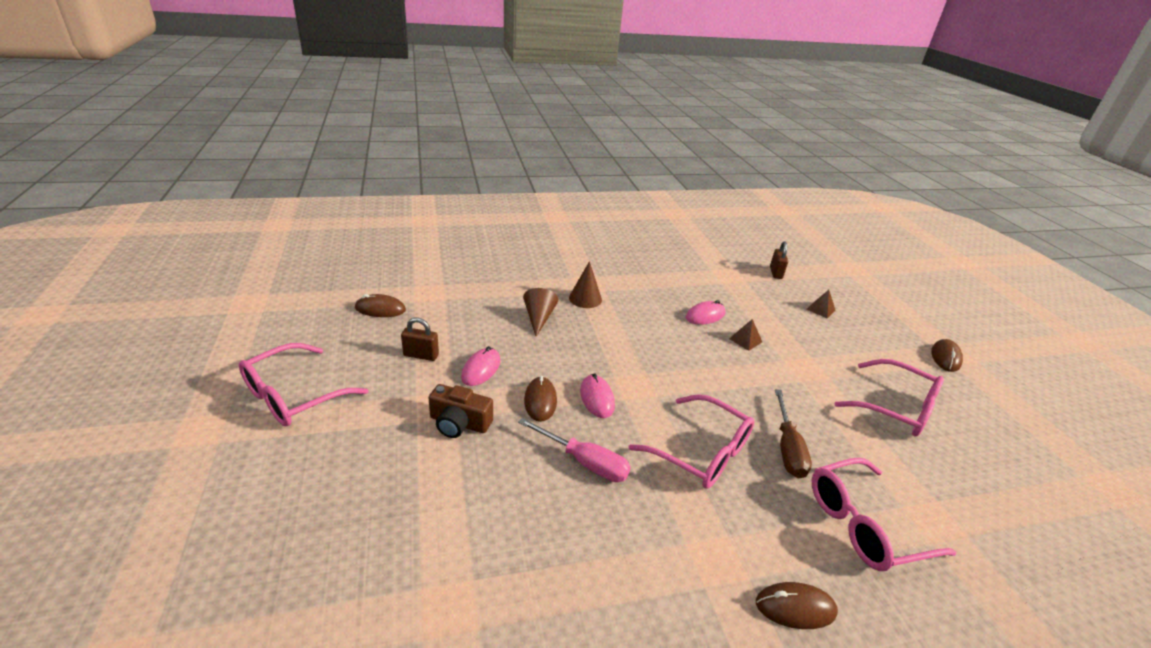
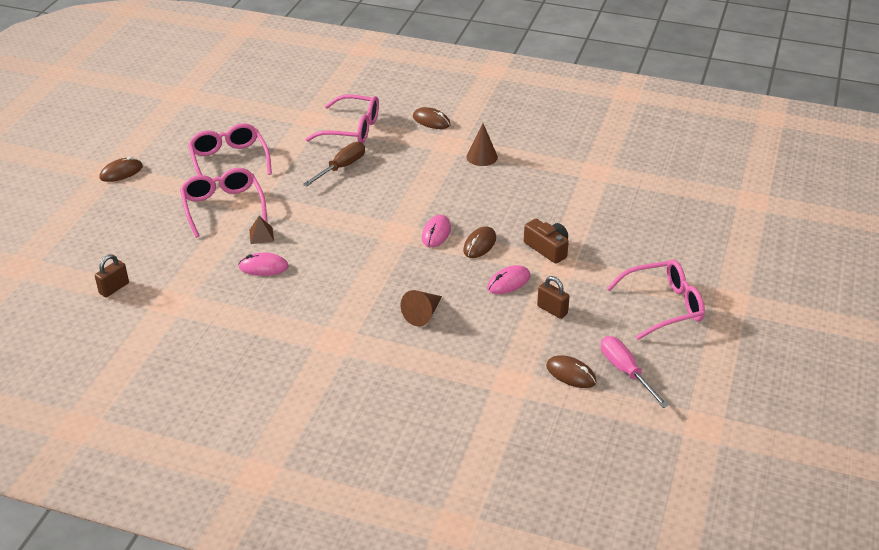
camera: 145 degrees left, 5 degrees up
pink screwdriver [518,418,631,482] -> pink screwdriver moved to [601,336,669,408]
brown cone [569,261,602,308] -> brown cone moved to [466,123,498,166]
pink glasses [629,394,754,489] -> pink glasses moved to [180,168,267,238]
brown pyramid [807,290,835,319] -> none

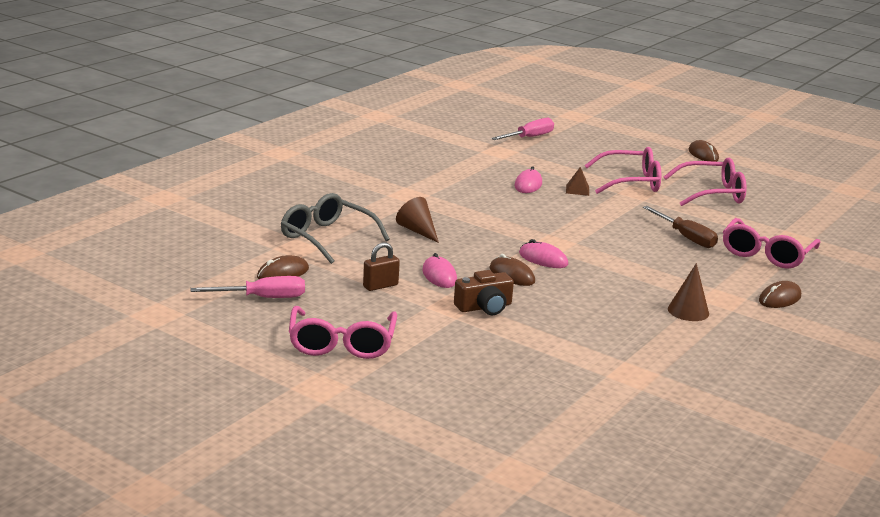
camera: 105 degrees right, 15 degrees down
brown padlock [95,254,129,297] -> pink screwdriver [491,118,554,140]
none -> grey glasses [281,193,390,264]

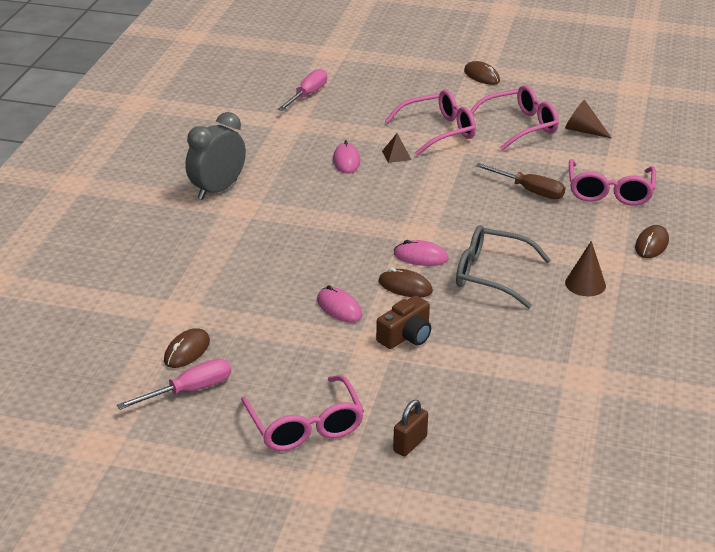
camera: 20 degrees left, 10 degrees up
grey glasses [281,193,390,264] -> grey glasses moved to [456,225,551,309]
brown padlock [363,242,400,291] -> brown padlock moved to [393,400,428,456]
brown cone [396,197,439,243] -> brown cone moved to [565,100,612,138]
none -> grey clock [185,112,246,200]

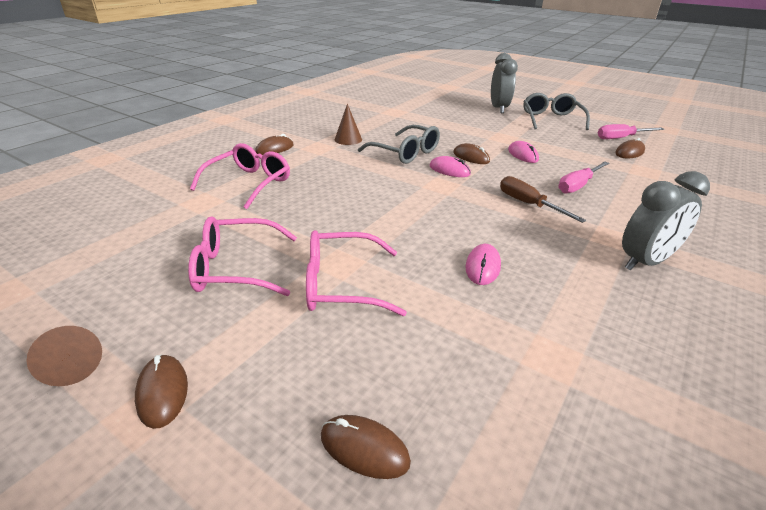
camera: 160 degrees left, 0 degrees up
pink glasses [241,375,364,451] -> grey glasses [523,93,590,130]
pink screwdriver [278,69,327,111] -> pink screwdriver moved to [558,161,609,194]
brown camera [376,295,431,349] -> none
brown pyramid [382,133,411,163] -> none
brown padlock [393,400,428,456] -> grey clock [491,53,518,113]
brown screwdriver [475,163,565,199] -> brown screwdriver moved to [500,176,586,223]
brown cone [565,100,612,138] -> brown cone moved to [26,326,102,386]
none -> brown mouse [321,415,411,479]

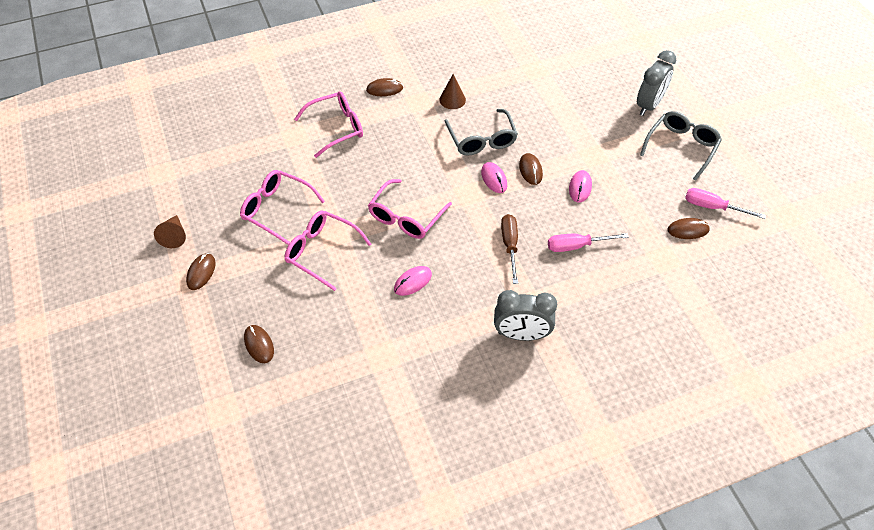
camera: 35 degrees right, 20 degrees up
none -> pink glasses [368,179,452,239]

